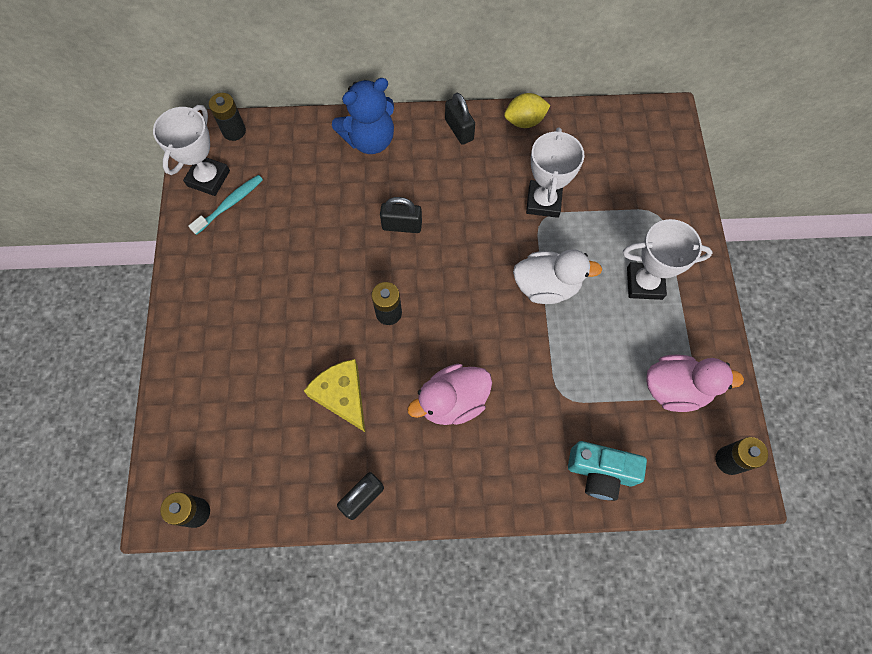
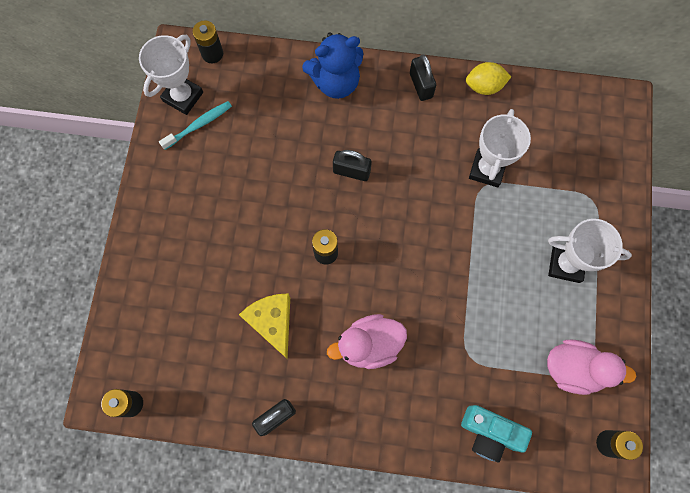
camera: 10 degrees right, 5 degrees up
white duck [513,249,602,304] -> none

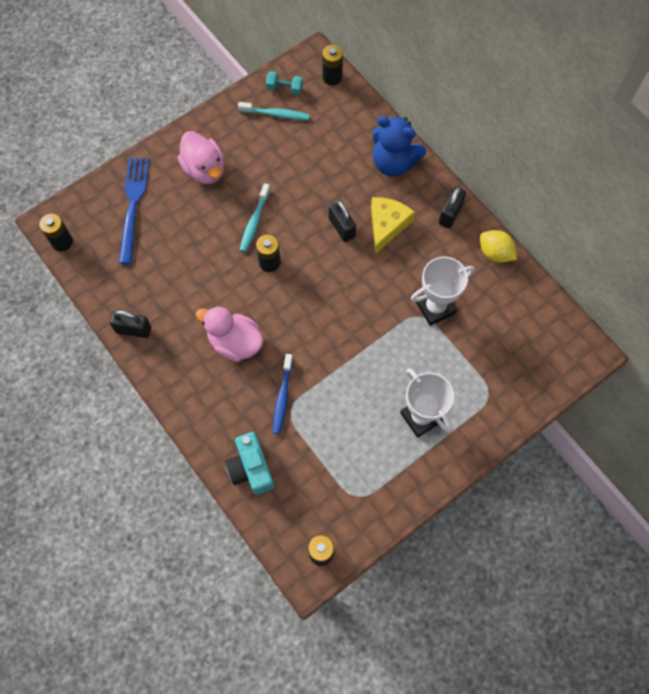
camera: 45 degrees right, 5 degrees down
white trophy [139,35,203,115] -> turquoise dumbbell [266,71,303,95]
yellow cheese [239,293,290,359] -> yellow cheese moved to [371,197,415,254]
pink duck [547,340,637,395] -> pink duck moved to [177,131,224,184]
none -> blue fork [119,158,149,264]
none -> turquoise toothbrush [240,183,270,252]
none -> blue toothbrush [273,354,293,434]

